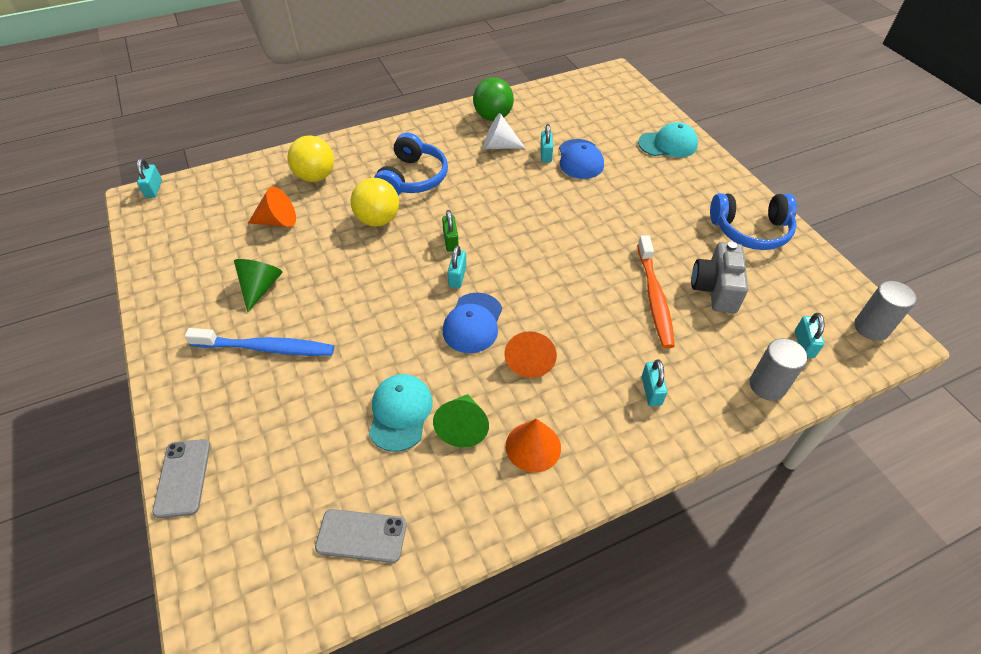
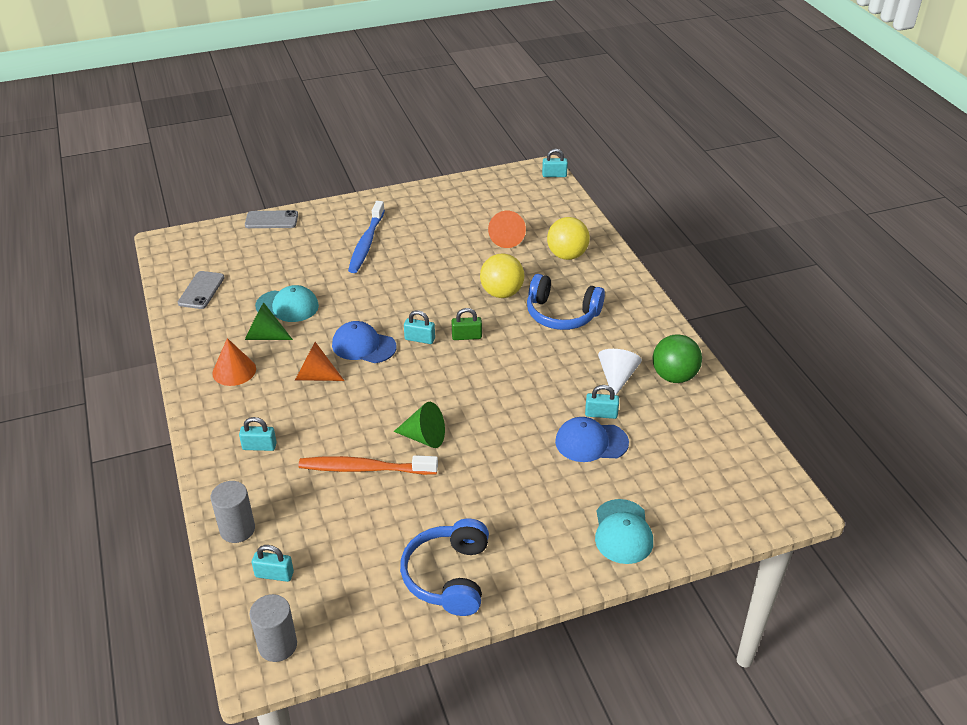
camera: 95 degrees right, 10 degrees down
green cone [234,259,282,312] -> green cone moved to [394,402,445,448]
grey camera [691,242,748,313] -> none

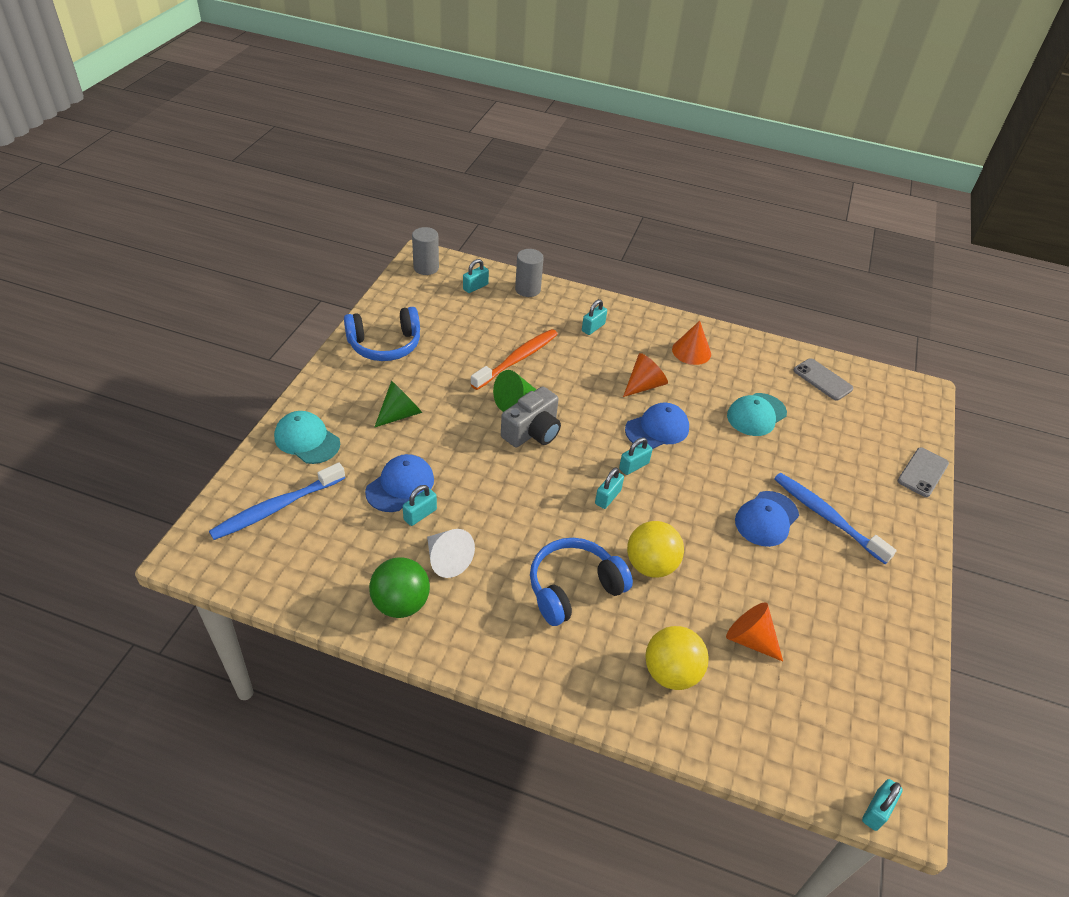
camera: 125 degrees right, 5 degrees up
green cone [245,303,293,340] -> green cone moved to [374,381,422,428]
blue headphones [400,519,489,616] -> blue headphones turned 120 degrees clockwise [344,307,420,361]
green padlock [452,308,482,340] -> turquoise padlock [595,467,624,509]
none -> blue toothbrush [209,463,345,540]
none -> grey camera [501,386,561,447]
none -> blue cap [735,491,799,547]

